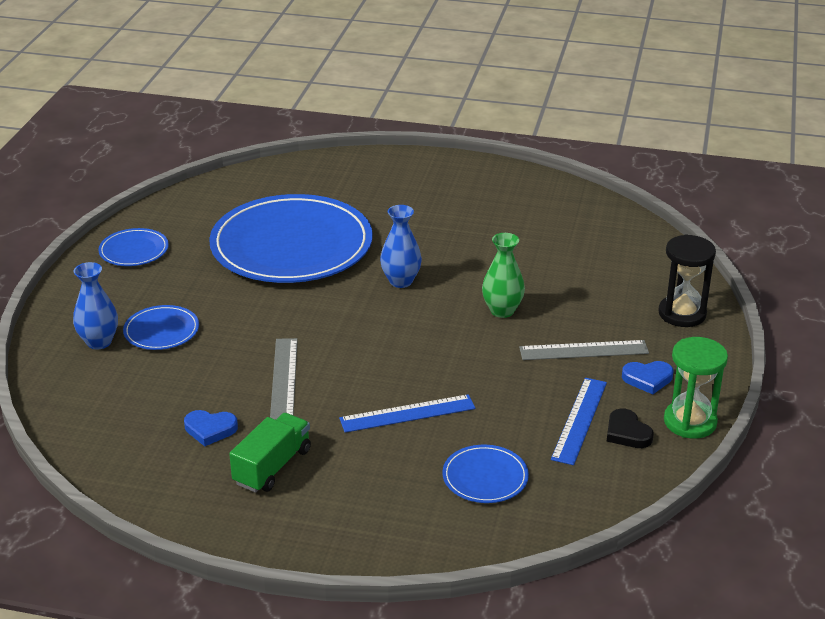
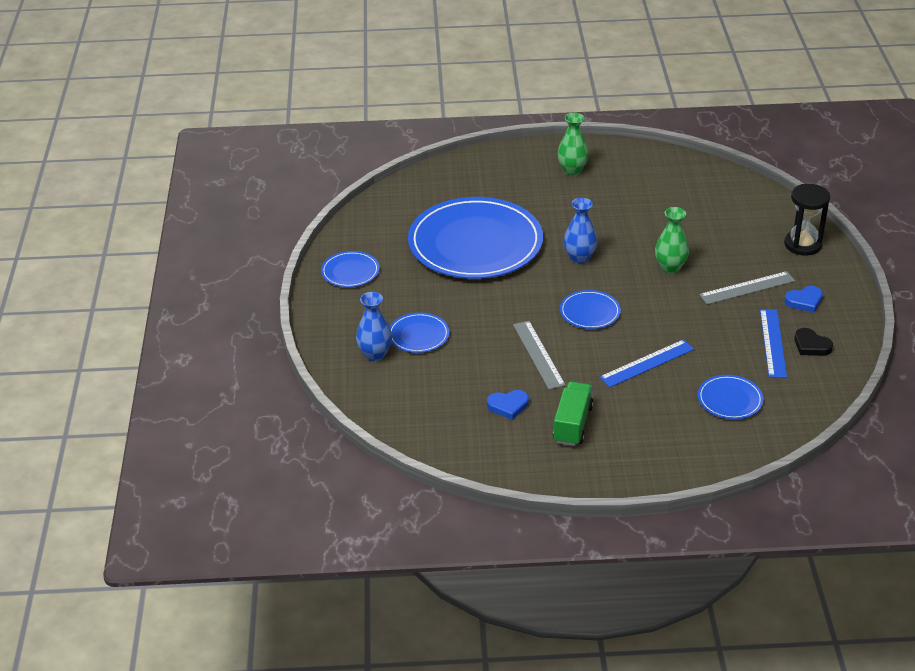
camera: 15 degrees left, 5 degrees up
green hourglass [664,337,728,439] -> none
none -> green vase [557,113,589,175]
none -> blue plate [560,290,621,329]

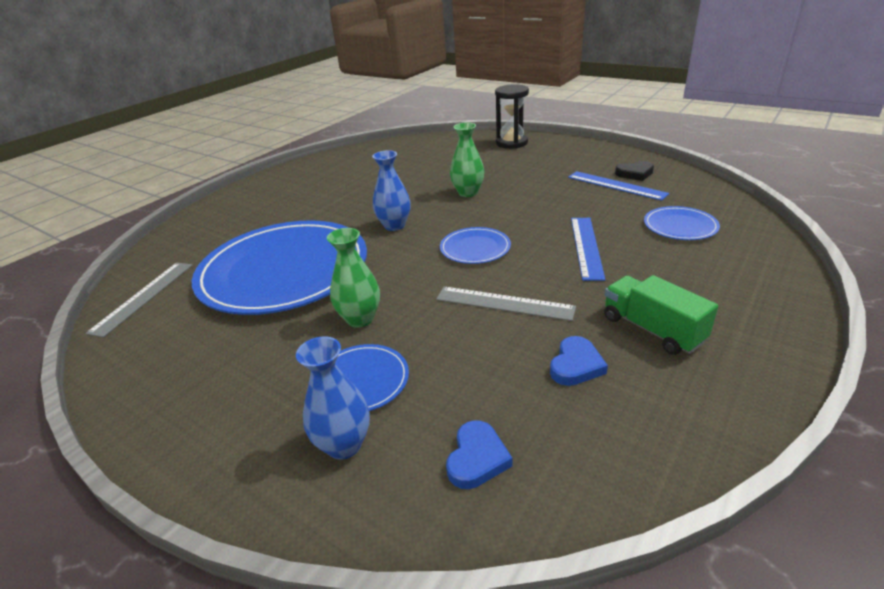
camera: 50 degrees left, 5 degrees down
blue plate [321,251,380,287] -> none
green vase [557,113,589,175] -> green vase moved to [327,228,380,328]
grey ruler [699,271,795,305] -> grey ruler moved to [85,263,193,337]
blue heart [785,286,823,313] -> blue heart moved to [446,420,512,489]

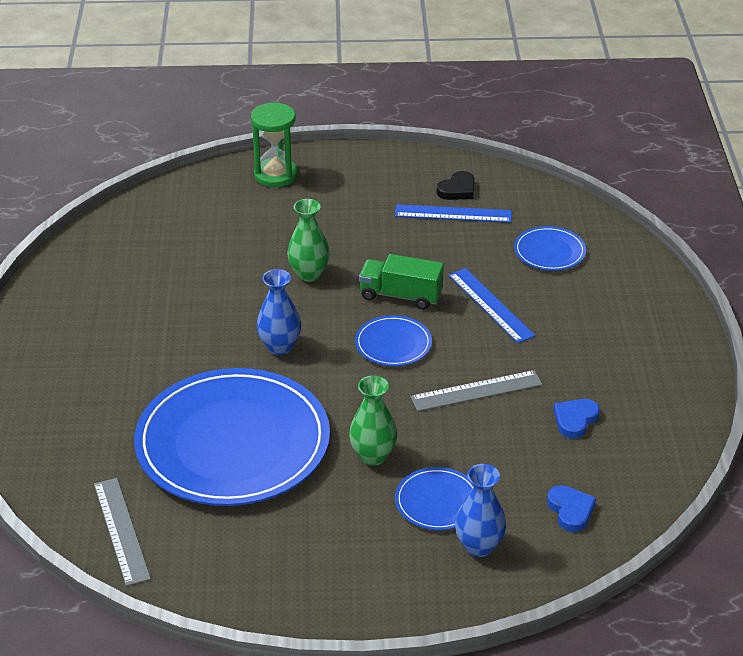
camera: 40 degrees left, 5 degrees up
black hourglass [495,84,529,149] -> green hourglass [251,102,298,187]
blue heart [550,336,608,386] -> blue heart turned 135 degrees counterclockwise [554,399,600,439]
green truck [604,275,718,355] -> green truck moved to [359,254,444,310]

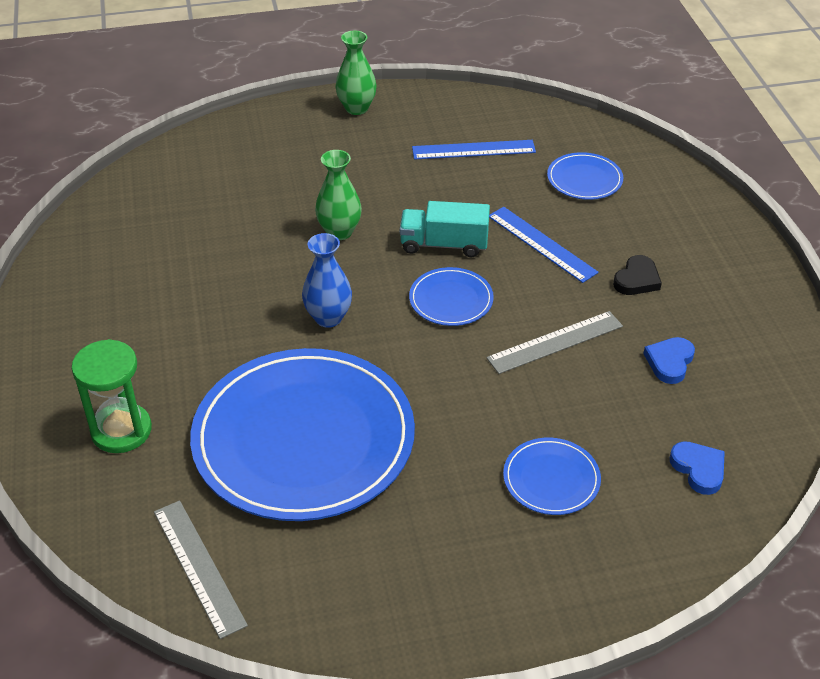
camera: 10 degrees left, 5 degrees up
green hourglass [251,102,298,187] -> green hourglass moved to [71,339,152,453]
green vase [349,376,397,466] -> green vase moved to [336,31,377,115]
green truck [359,254,444,310] -> turquoise truck [400,201,490,257]
black heart [437,171,475,200] -> black heart moved to [613,255,662,295]
blue vase [455,464,506,557] -> none

